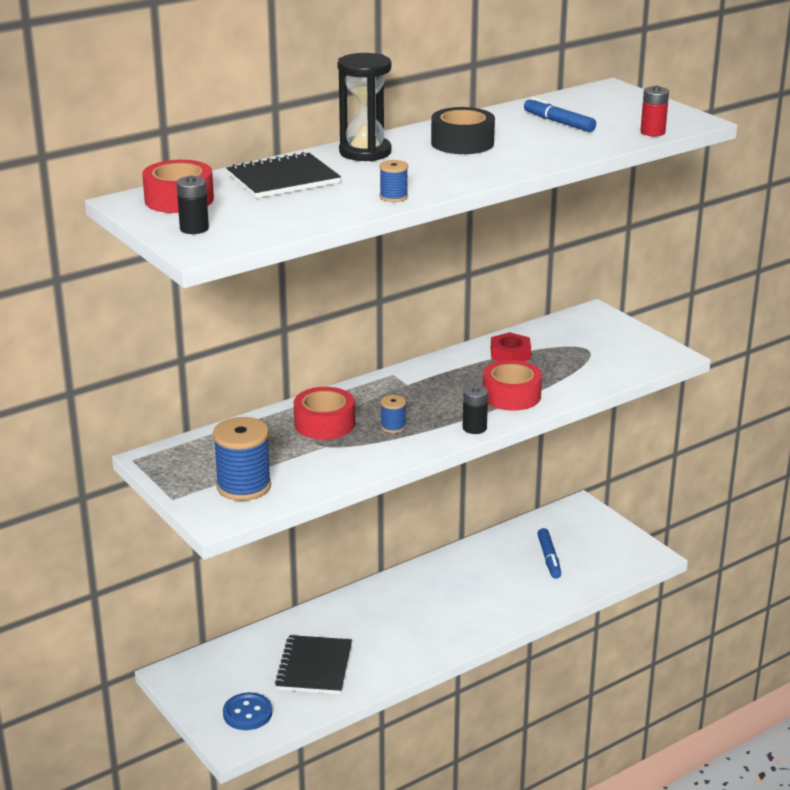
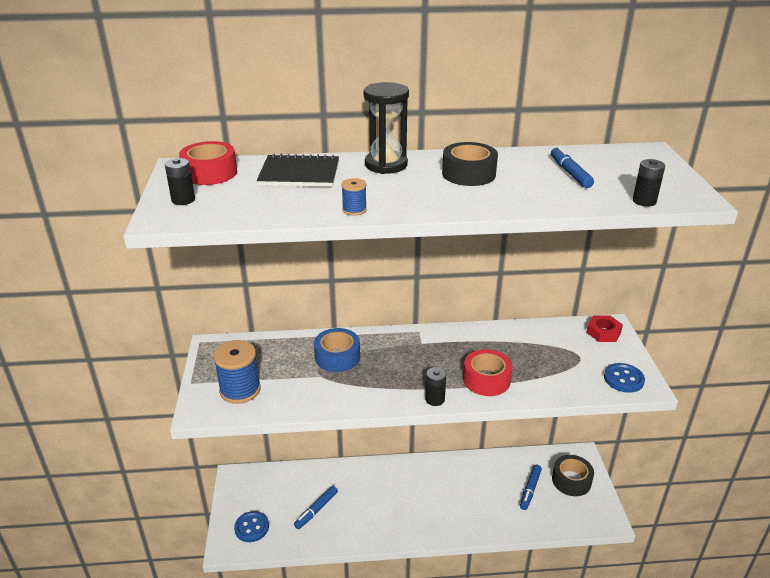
camera: 30 degrees right, 5 degrees up
black notebook [275,635,352,694] -> blue marker [294,486,338,529]
red tape [294,387,355,440] -> blue tape [314,328,360,372]
blue spool [381,395,406,433] -> none
red nut [491,332,531,361] -> red nut moved to [586,315,623,342]
red battery [640,86,669,136] -> black battery [633,159,665,207]
none -> black tape [552,455,594,496]
none -> blue button [604,363,645,393]

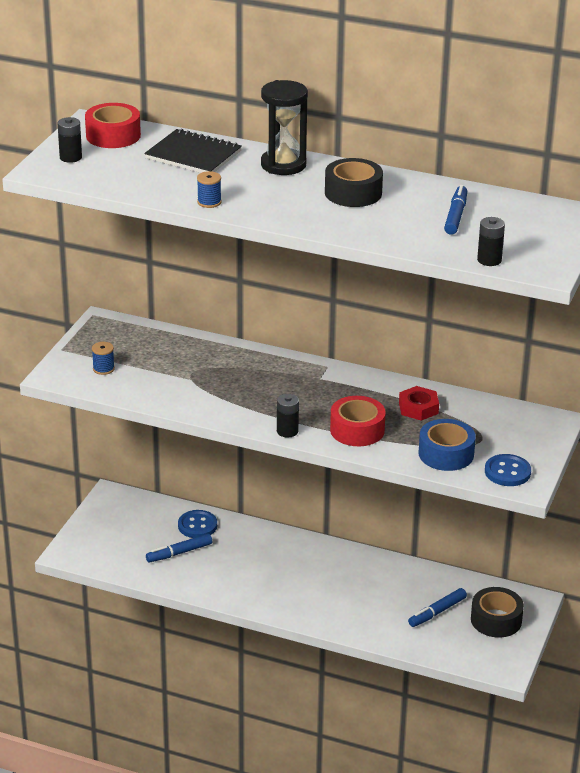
camera: 25 degrees right, 0 degrees up
blue spool [213,340,260,404] -> blue spool [92,342,115,375], size x0.49
blue button [234,511,269,542] -> blue button moved to [178,510,217,538]
blue tape [314,328,360,372] -> blue tape moved to [419,419,476,471]
red nut [586,315,623,342] -> red nut moved to [399,386,439,421]

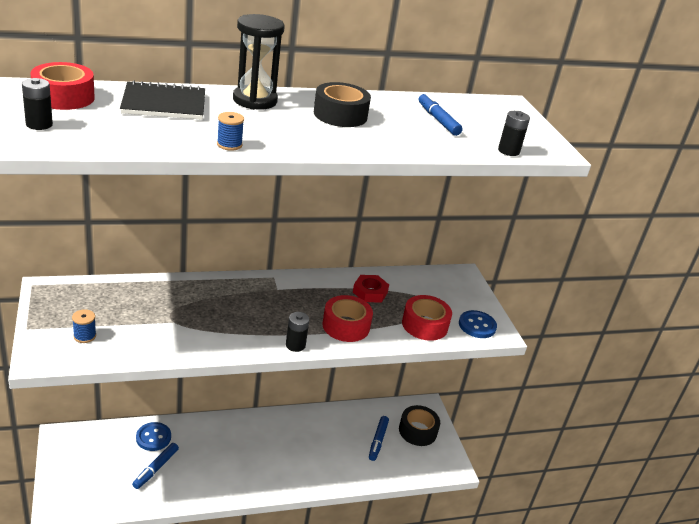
camera: 40 degrees left, 0 degrees up
blue tape [419,419,476,471] -> red tape [402,295,452,341]

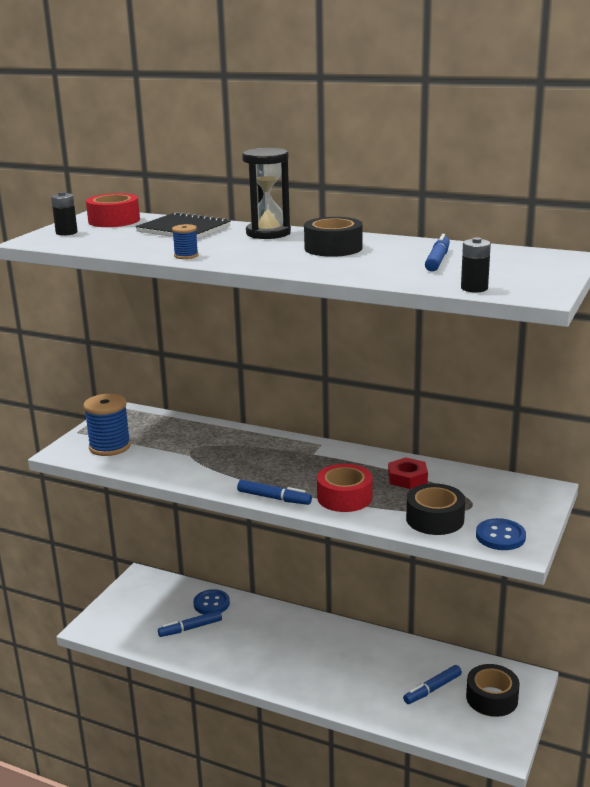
camera: 45 degrees right, 10 degrees down
blue spool [72,309,96,343] -> blue spool [83,394,131,456], size x2.03
black battery [286,312,309,352] -> blue marker [237,480,312,505]
red tape [402,295,452,341] -> black tape [406,483,465,535]

